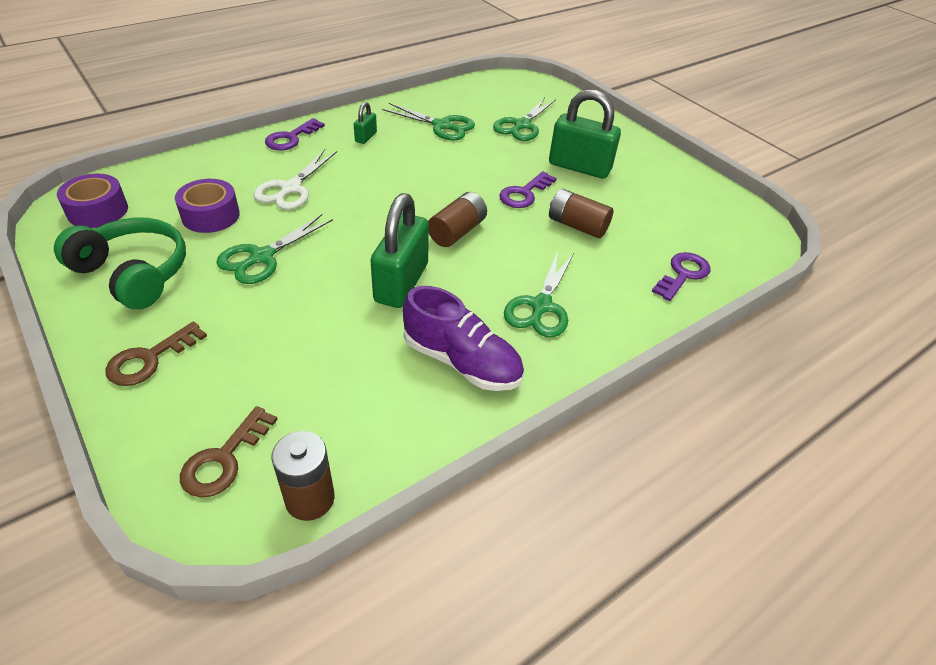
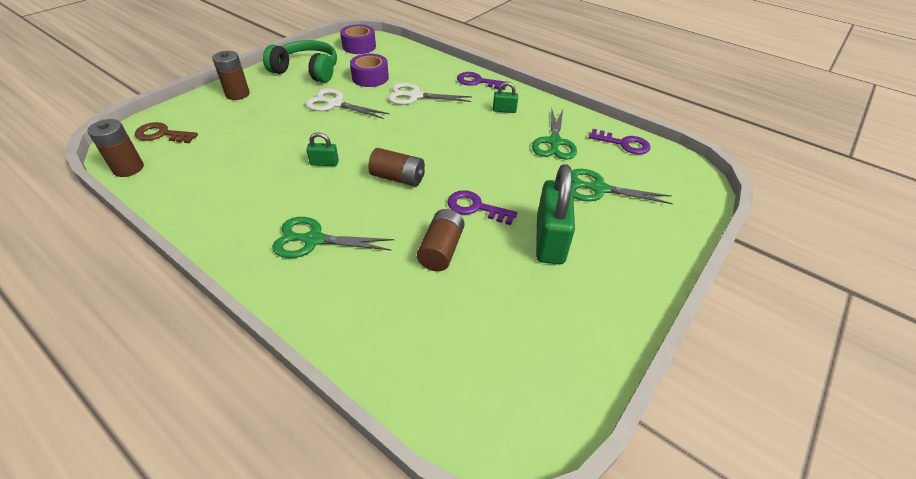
camera: 75 degrees right, 0 degrees up
green headphones [54,218,186,309] -> green headphones turned 90 degrees counterclockwise [263,40,337,83]
brown key [105,322,207,386] -> brown battery [212,51,250,100]
green scissors [216,214,333,284] -> white scissors [305,89,389,119]
green padlock [371,193,429,308] -> green padlock [306,132,339,166], size x0.47
purple shoe [403,286,524,391] -> none
purple key [652,252,710,301] -> purple key moved to [589,129,651,154]

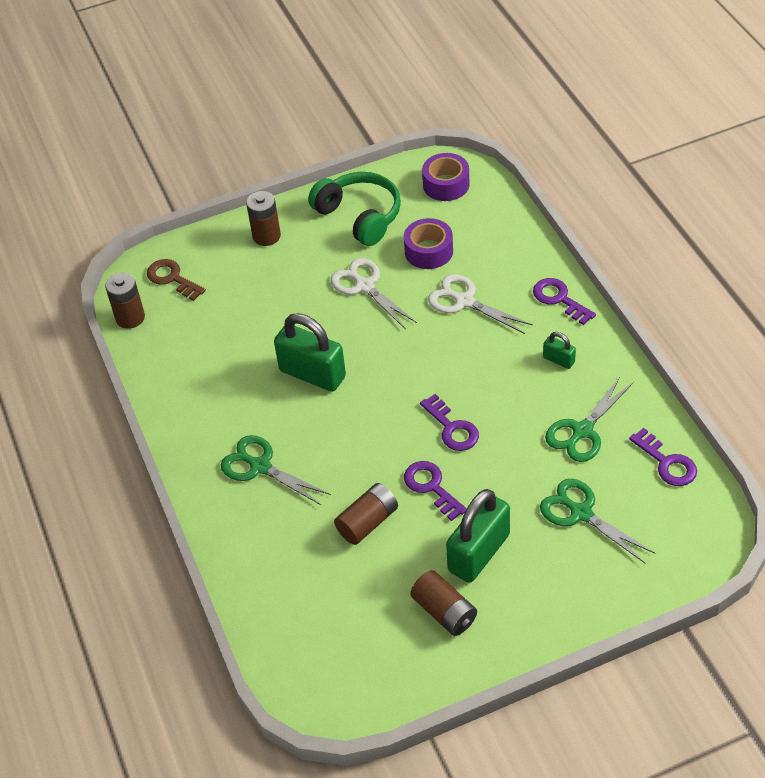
camera: 35 degrees right, 5 degrees up
green padlock [306,132,339,166] -> green padlock [274,313,346,392], size x2.14
brown battery [368,148,425,187] -> brown battery moved to [410,570,477,636]
none -> purple key [420,394,479,451]

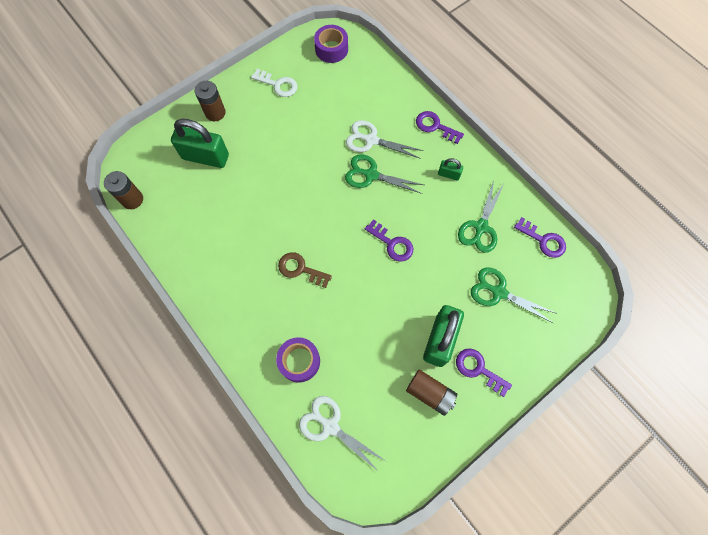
camera: 20 degrees left, 20 degrees up
brown key [147,259,206,301] -> brown key moved to [278,252,332,288]
green scissors [221,435,331,505] -> green scissors moved to [345,154,424,194]
green padlock [274,313,346,392] -> green padlock moved to [171,119,229,168]
green headphones [308,172,401,246] -> white key [251,69,297,97]
white scissors [331,258,417,329] -> white scissors moved to [299,396,386,473]
brown battery [334,483,398,545] -> none
purple tape [404,218,453,269] -> purple tape moved to [276,337,320,383]
purple key [404,461,467,521] -> purple key moved to [456,348,512,397]

